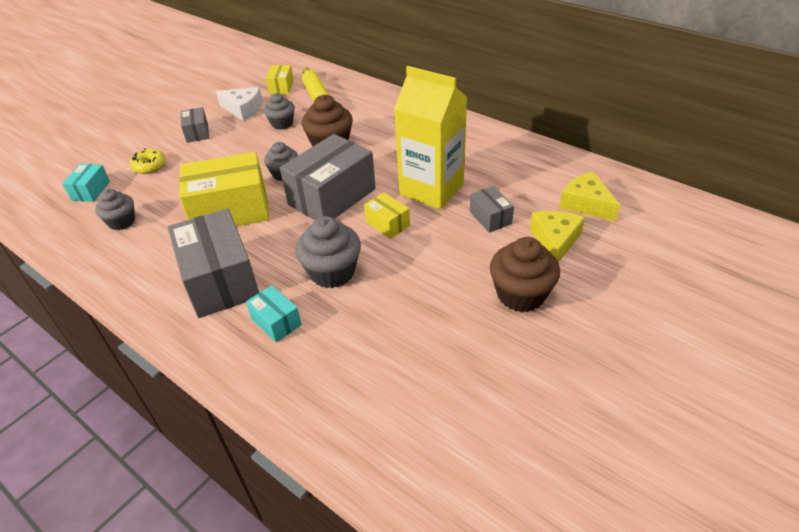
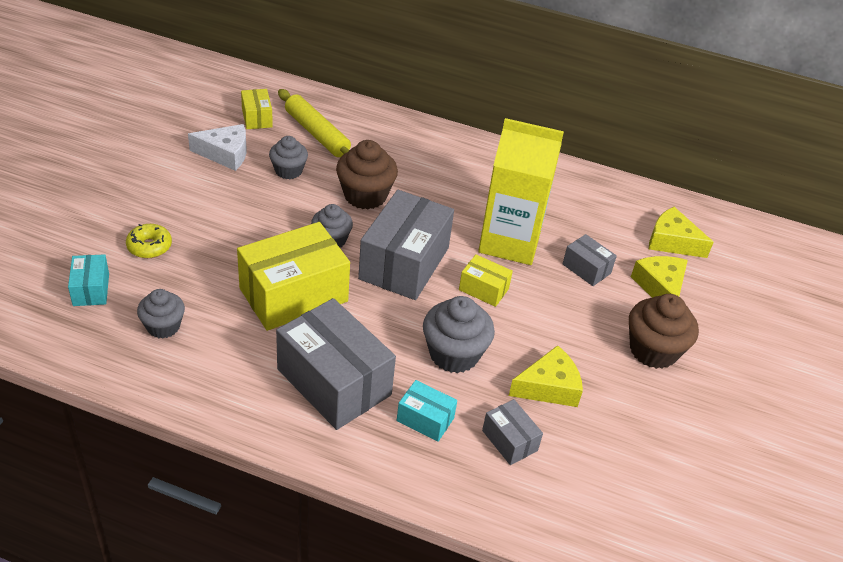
camera: 25 degrees left, 0 degrees up
grey box [181,107,209,143] -> grey box moved to [482,399,543,465]
none -> yellow cheese [509,345,583,407]

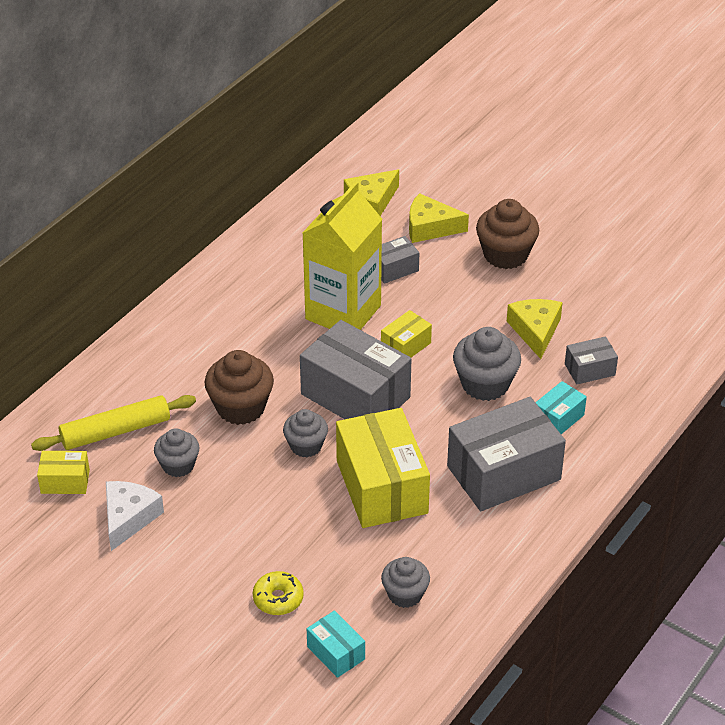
camera: 70 degrees left, 0 degrees up
turquoise box [68,254,109,306] -> turquoise box turned 45 degrees clockwise [307,610,365,678]

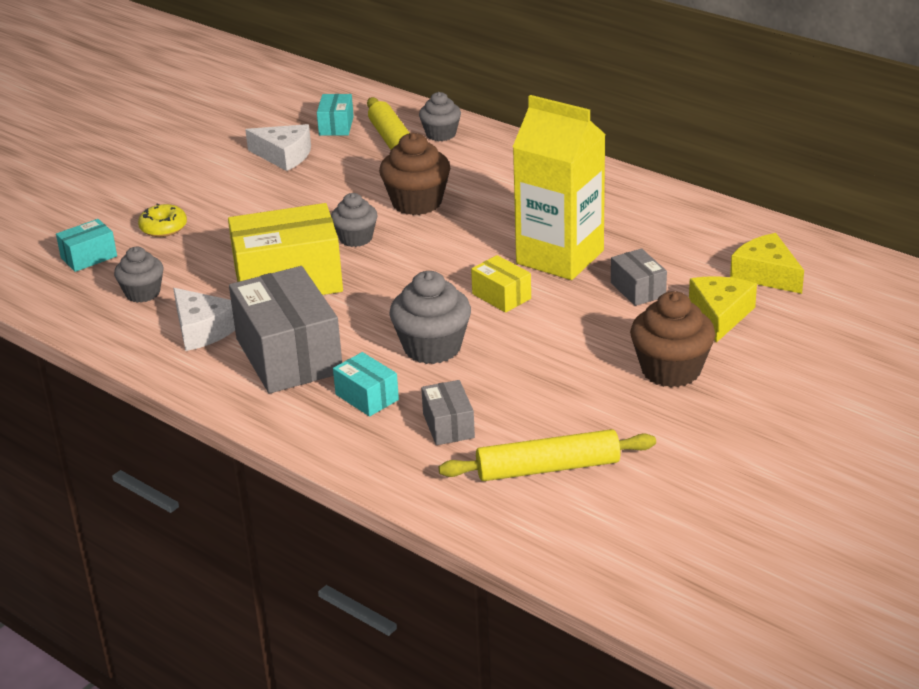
camera: 95 degrees right, 10 degrees down
yellow box [37,451,90,494] -> turquoise box [317,94,354,136]
grey cupcake [154,428,199,477] -> grey cupcake moved to [419,92,461,141]
grey box [300,320,411,419] -> none
yellow cheese [507,299,563,359] -> none
none -> white cheese [173,288,235,351]
none -> yellow rolling pin [439,429,656,481]

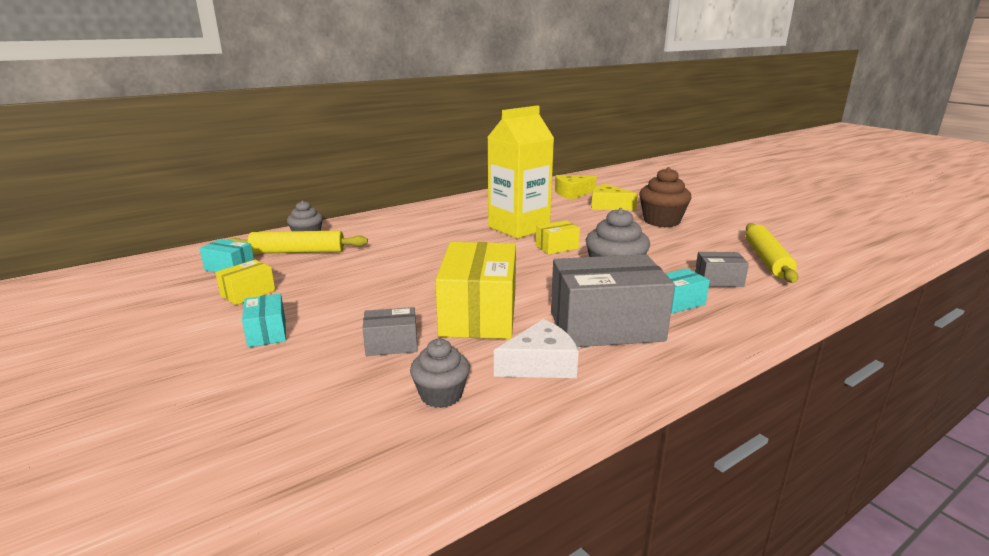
camera: 75 degrees left, 10 degrees down
turquoise box [56,219,117,272] -> turquoise box moved to [242,294,286,347]
yellow donut [138,203,187,237] -> none
white cheese [245,124,311,171] -> yellow box [215,259,275,305]
grey cupcake [331,193,378,247] -> none
brown cupcake [379,133,450,215] -> none
grey box [611,248,667,306] -> grey box moved to [363,307,417,356]

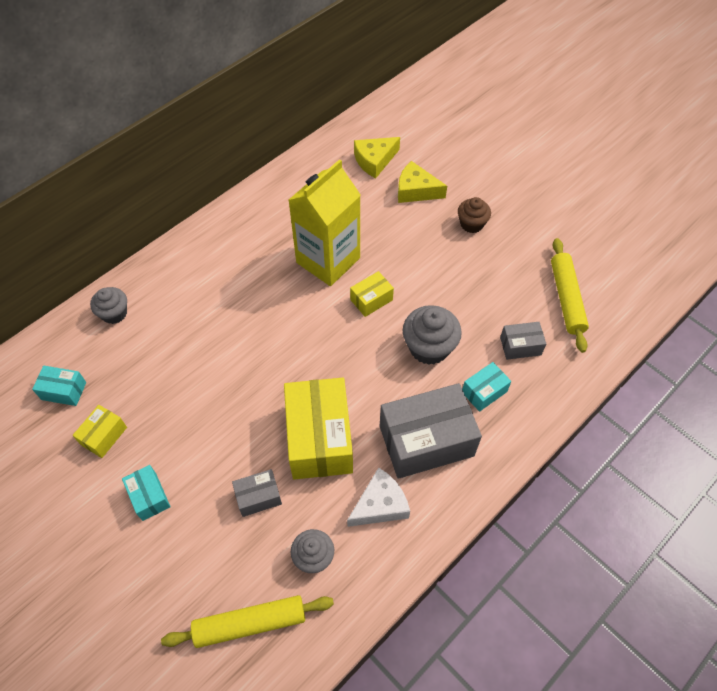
camera: 10 degrees left, 35 degrees up
yellow rolling pin [228,231,368,254] -> yellow rolling pin moved to [161,595,334,648]
brown cupcake [639,167,691,227] -> brown cupcake [458,197,491,233], size x0.64

